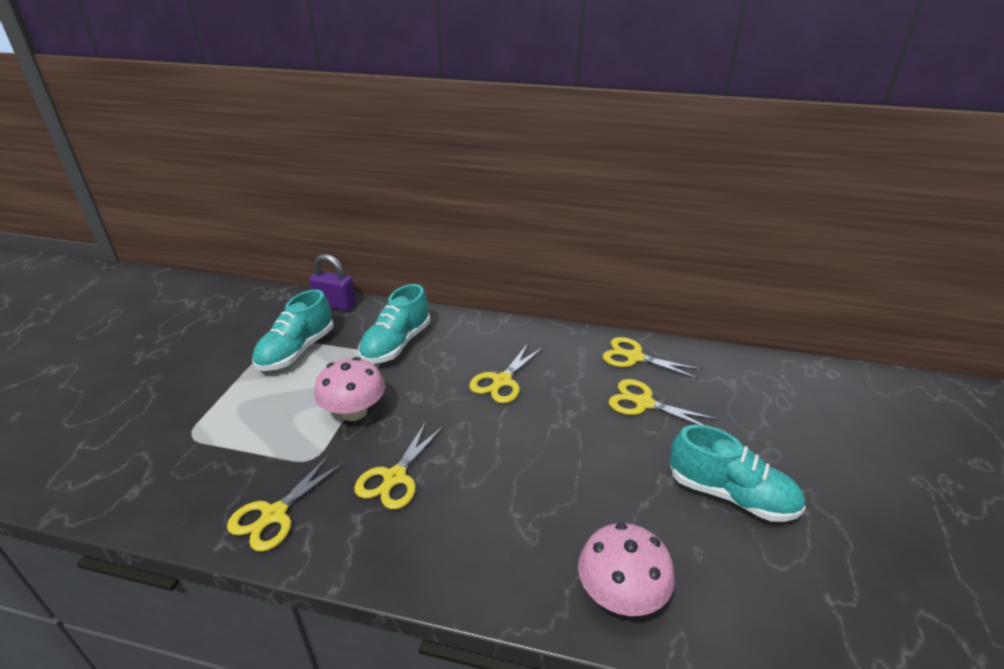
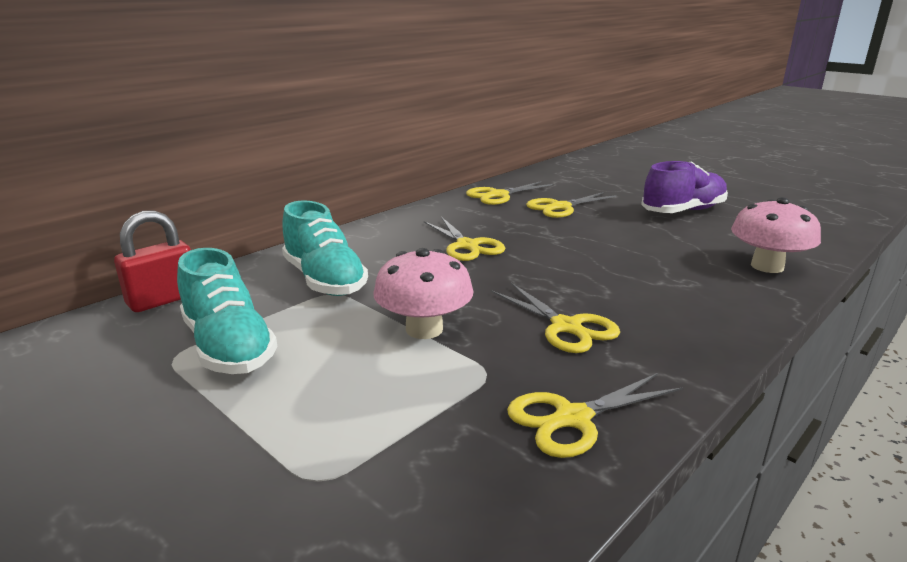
camera: 60 degrees left, 10 degrees down
yellow scissors [227,455,345,552] -> yellow scissors turned 90 degrees clockwise [507,373,683,458]
purple padlock [309,254,356,311] -> red padlock [114,210,191,312]
turquoise shoe [669,425,806,522] -> purple shoe [641,161,728,213]

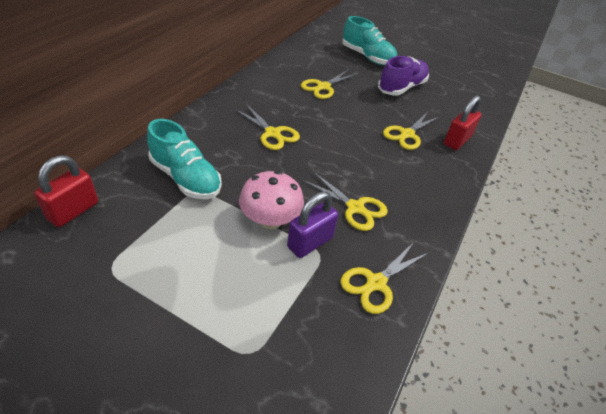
camera: 20 degrees left, 20 degrees up
turquoise shoe [177,248,277,374] -> turquoise shoe moved to [342,16,397,65]
yellow scissors [466,181,553,205] -> yellow scissors moved to [383,112,439,150]
pink mushroom [731,197,821,273] -> red padlock [444,95,482,150]
none -> purple padlock [287,192,338,258]

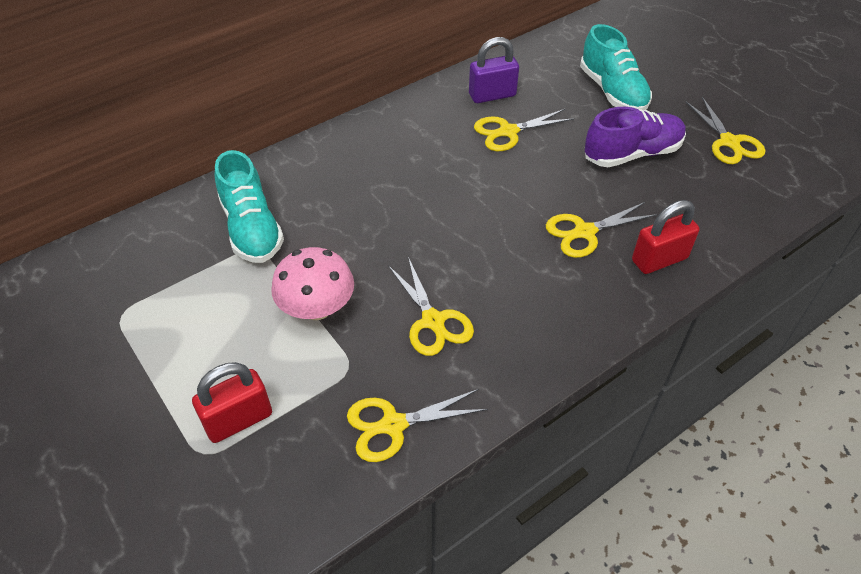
camera: 30 degrees right, 5 degrees up
red padlock [34,155,98,227] -> red padlock moved to [192,362,272,443]
yellow scissors [235,104,300,150] -> yellow scissors moved to [686,97,765,164]
purple padlock [287,192,338,258] -> purple padlock moved to [469,37,519,103]

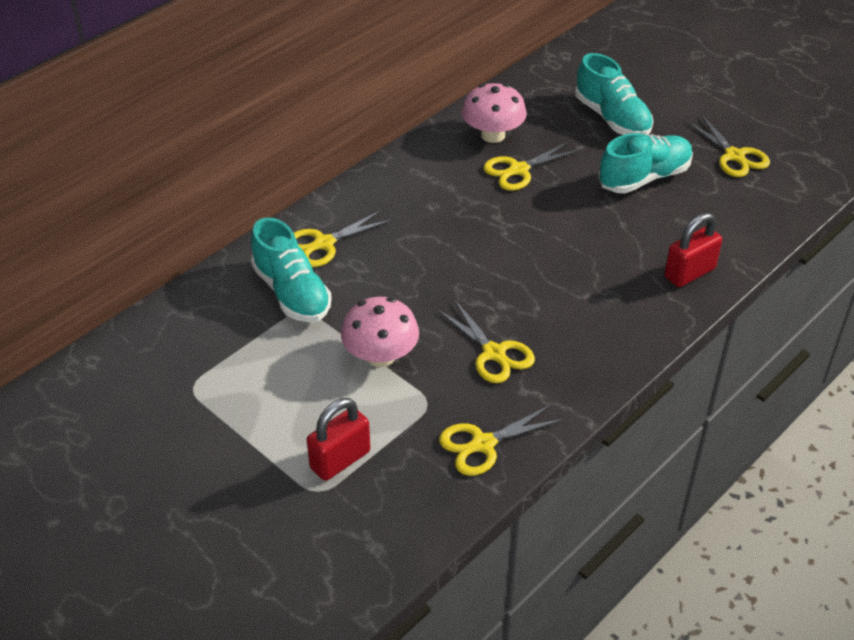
camera: 10 degrees left, 5 degrees down
purple padlock [469,37,519,103] -> pink mushroom [462,83,527,143]
yellow scissors [546,202,657,258] -> yellow scissors moved to [294,210,393,267]
purple shoe [585,107,686,167] -> turquoise shoe [599,133,693,193]

